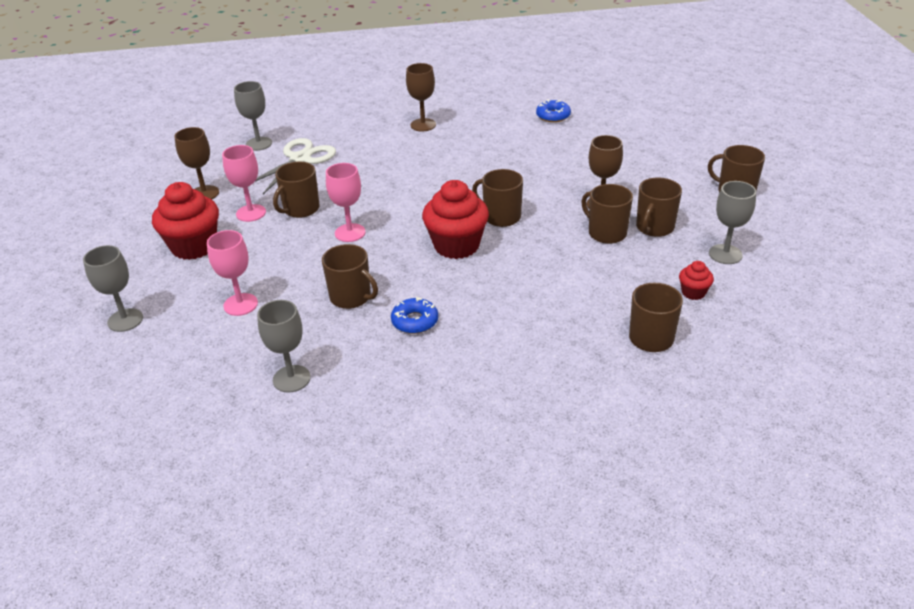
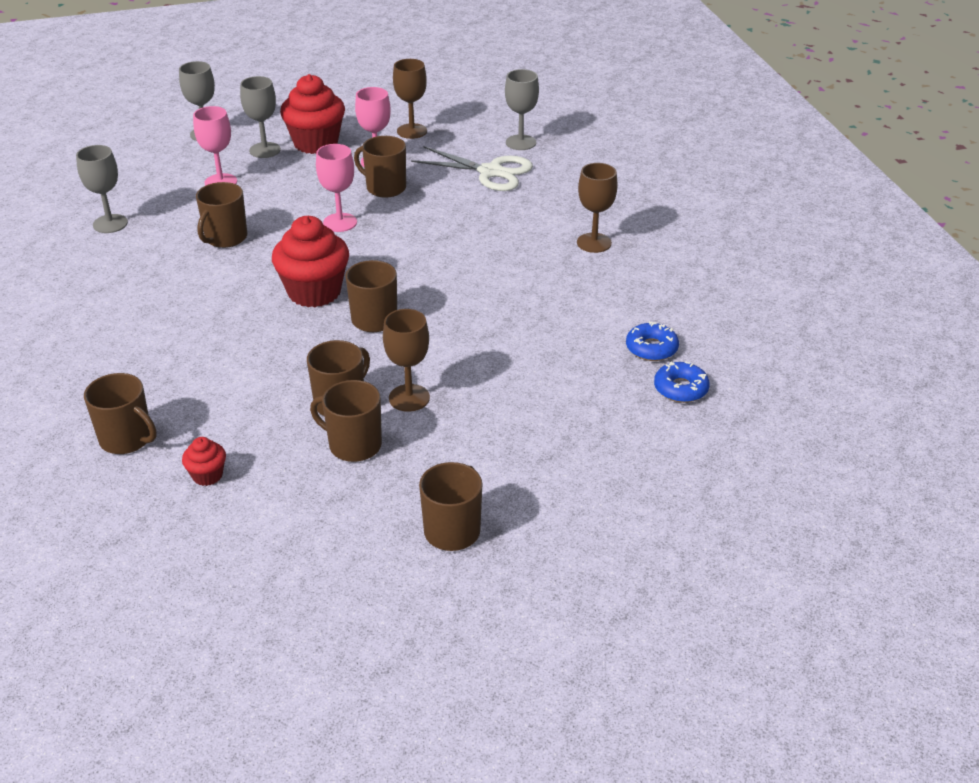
camera: 80 degrees right, 0 degrees up
blue donut [391,297,438,334] -> blue donut moved to [654,361,710,403]
grey goblet [709,181,756,264] -> grey goblet moved to [240,76,281,158]

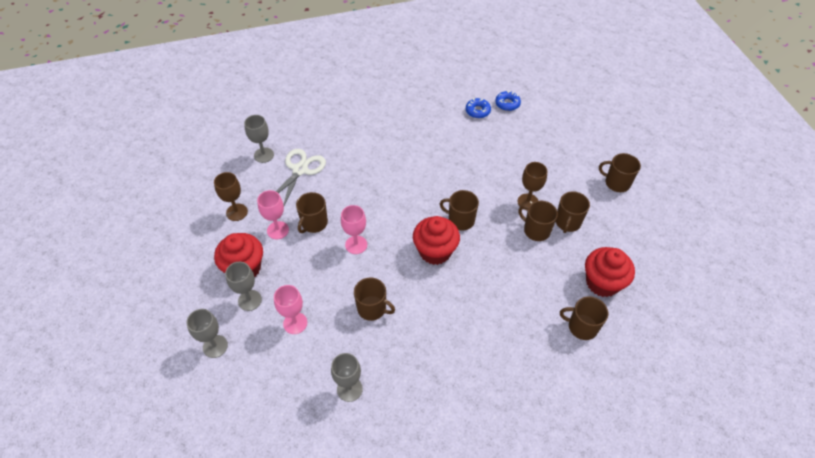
camera: 90 degrees left, 15 degrees up
brown mug [84,373,157,454] -> brown mug turned 105 degrees counterclockwise [560,296,608,340]
red cupcake [182,437,226,486] -> red cupcake [585,247,635,297], size x2.12
brown goblet [577,163,618,253] -> none

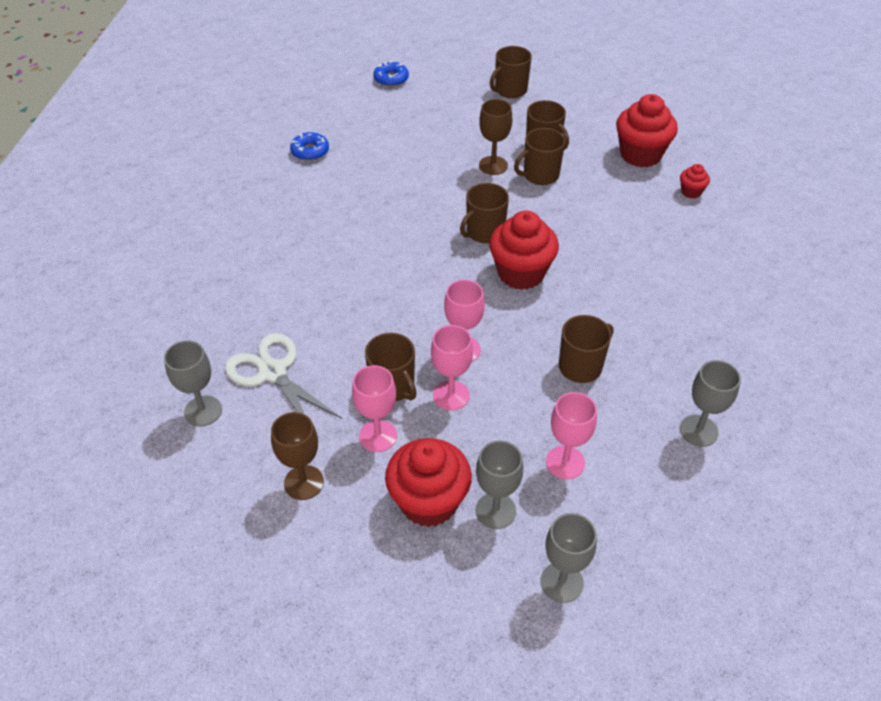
camera: 65 degrees left, 5 degrees down
blue donut [495,90,521,111] -> blue donut moved to [373,61,409,87]
brown mug [560,296,608,340] -> red cupcake [680,164,710,199]
none -> pink goblet [431,325,473,411]

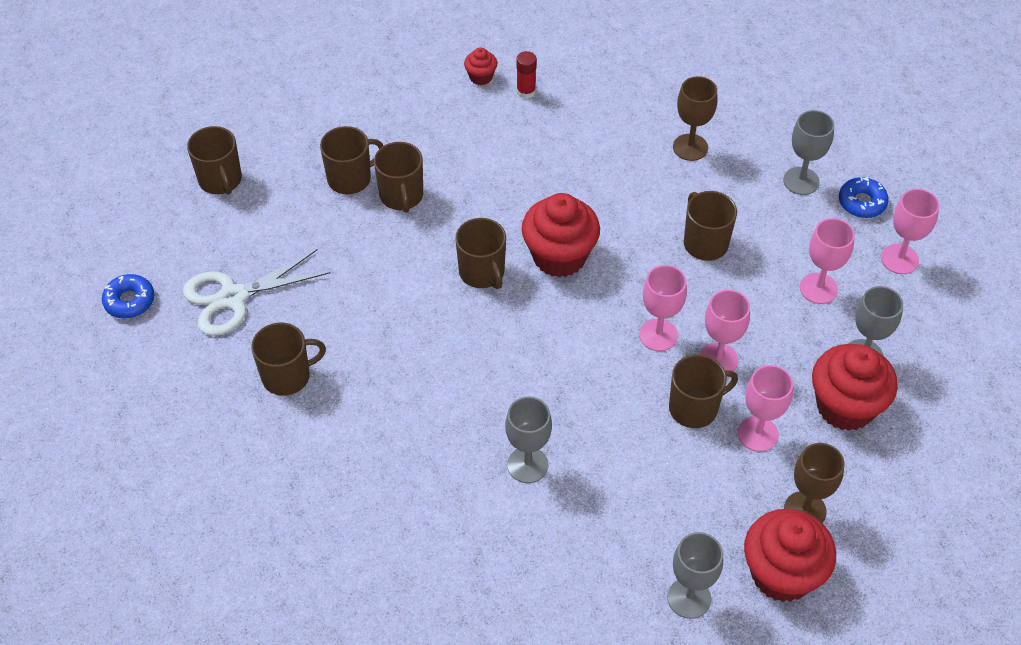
camera: 75 degrees left, 5 degrees up
white scissors [225,333,342,419] -> white scissors moved to [183,249,330,336]
blue donut [290,132,329,161] -> blue donut moved to [839,177,889,218]
brown goblet [479,99,512,175] -> brown goblet moved to [673,76,718,161]
grey goblet [540,513,597,603] -> grey goblet moved to [505,396,552,483]
red cupcake [616,94,678,167] -> red cupcake moved to [744,509,836,602]
none -> brown mug [251,323,326,396]
none -> red glue stick [516,51,537,99]
none -> pink goblet [881,189,940,274]

